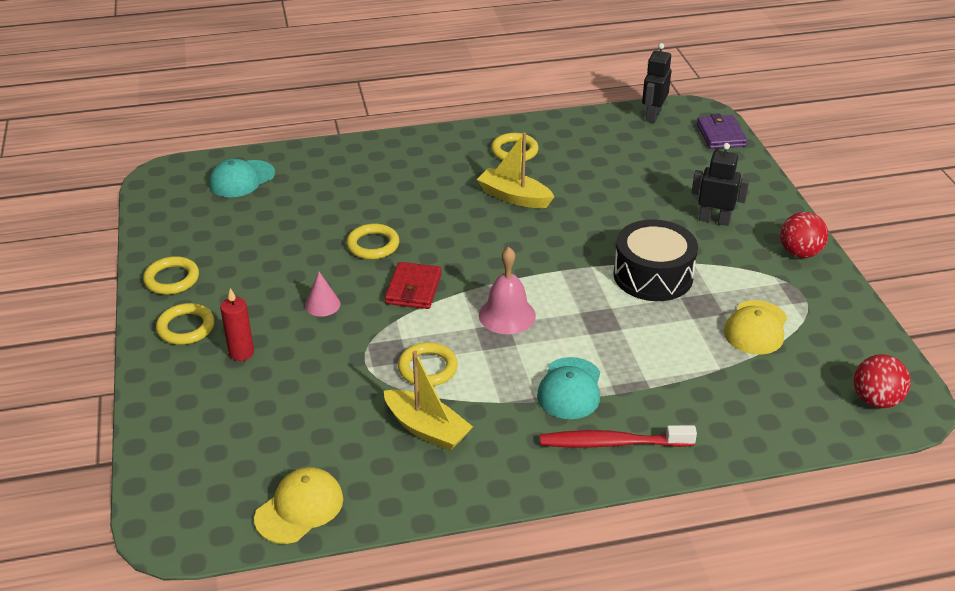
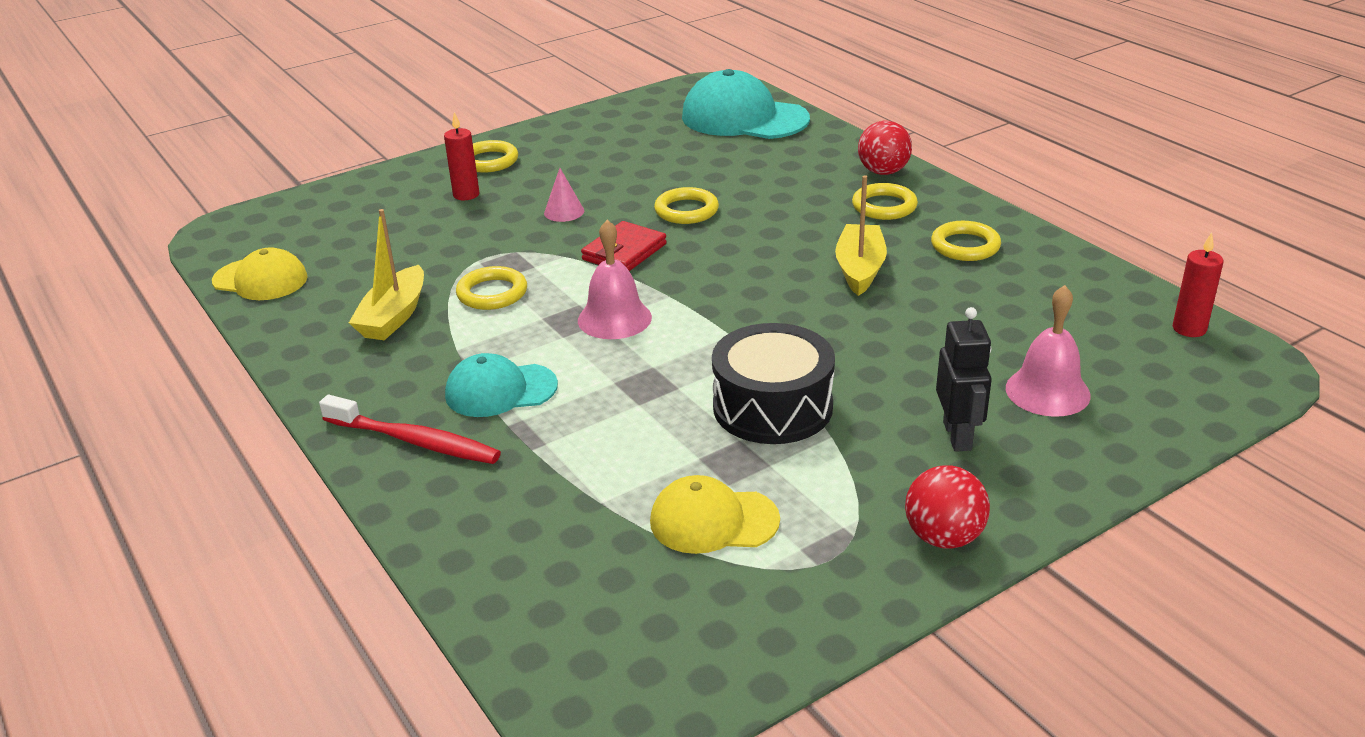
camera: 70 degrees right, 5 degrees down
yellow ring [143,256,199,295] -> yellow ring moved to [852,183,918,220]
turquoise cap [209,159,275,197] -> turquoise cap [682,69,810,139], size x1.65
red wallet [385,262,442,309] -> red wallet turned 45 degrees counterclockwise [581,221,667,271]
red toothbrush [540,425,697,448] -> red toothbrush turned 135 degrees clockwise [319,395,501,464]
black robot [642,43,671,123] -> red candle [1173,232,1224,337]
purple wallet [697,113,747,149] -> none
red ball [854,354,911,408] -> red ball moved to [858,121,912,175]
none -> pink bell [1006,285,1091,417]

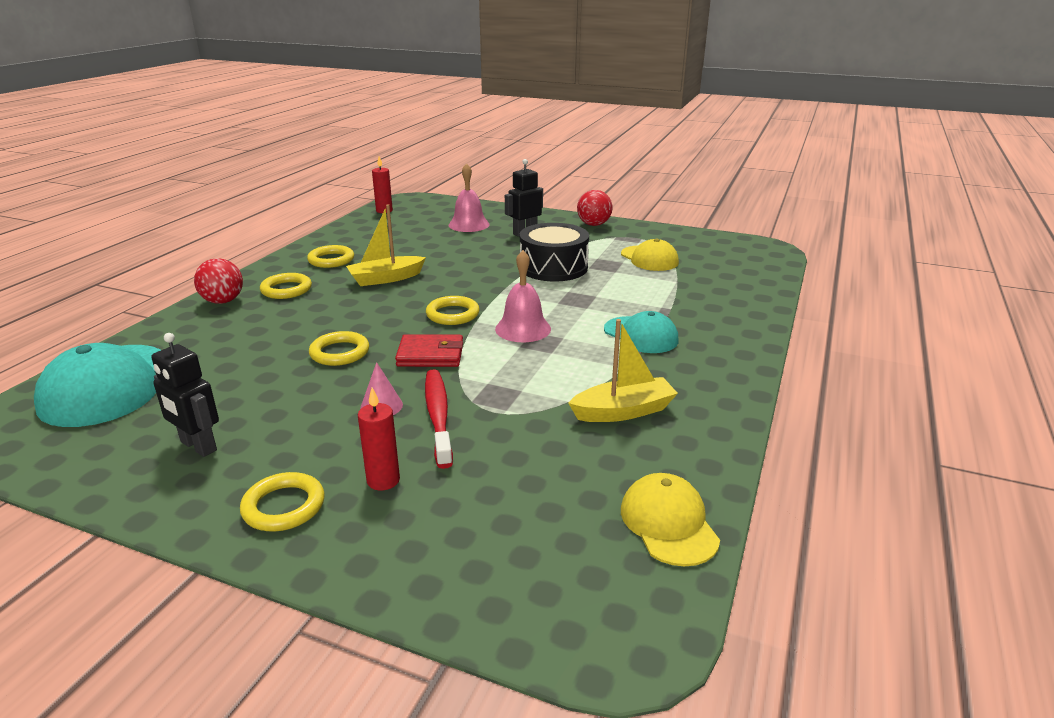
camera: 125 degrees left, 5 degrees down
red toothbrush [319,395,501,464] -> red toothbrush moved to [425,369,453,469]
yellow ring [456,266,527,310] -> yellow ring moved to [426,296,480,325]
none -> black robot [151,333,219,457]

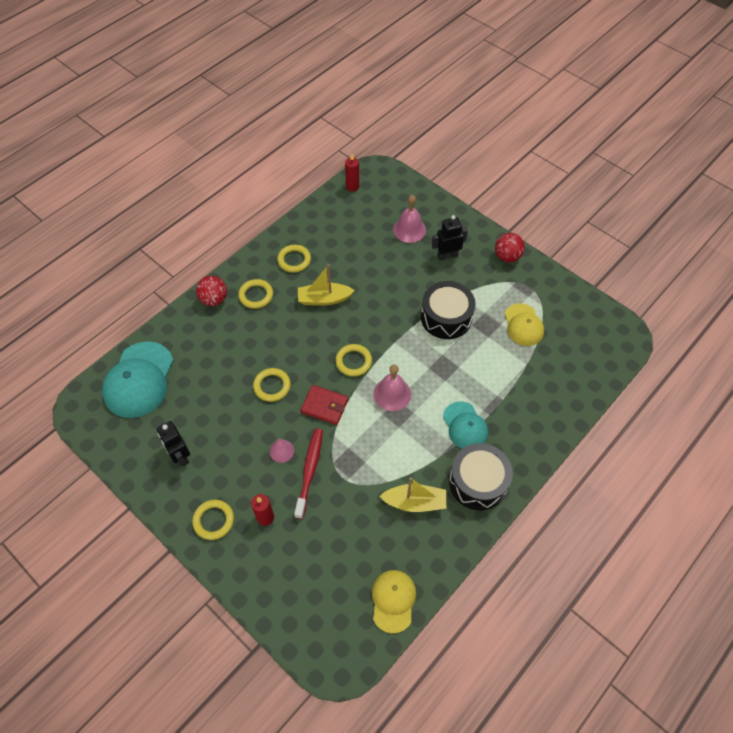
camera: 20 degrees right, 30 degrees up
none -> black drum [449,443,513,510]

